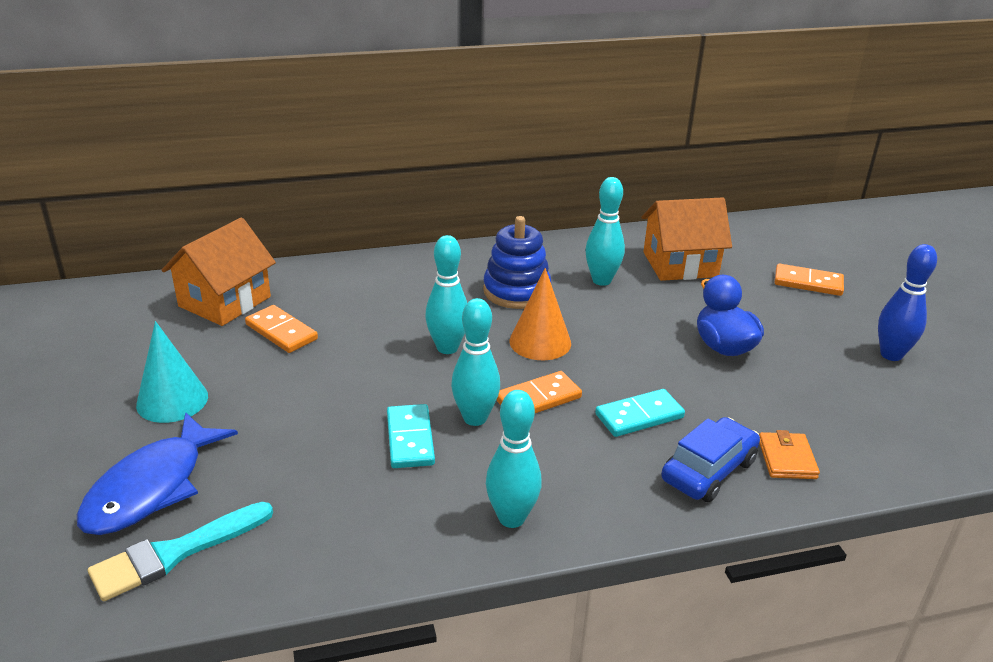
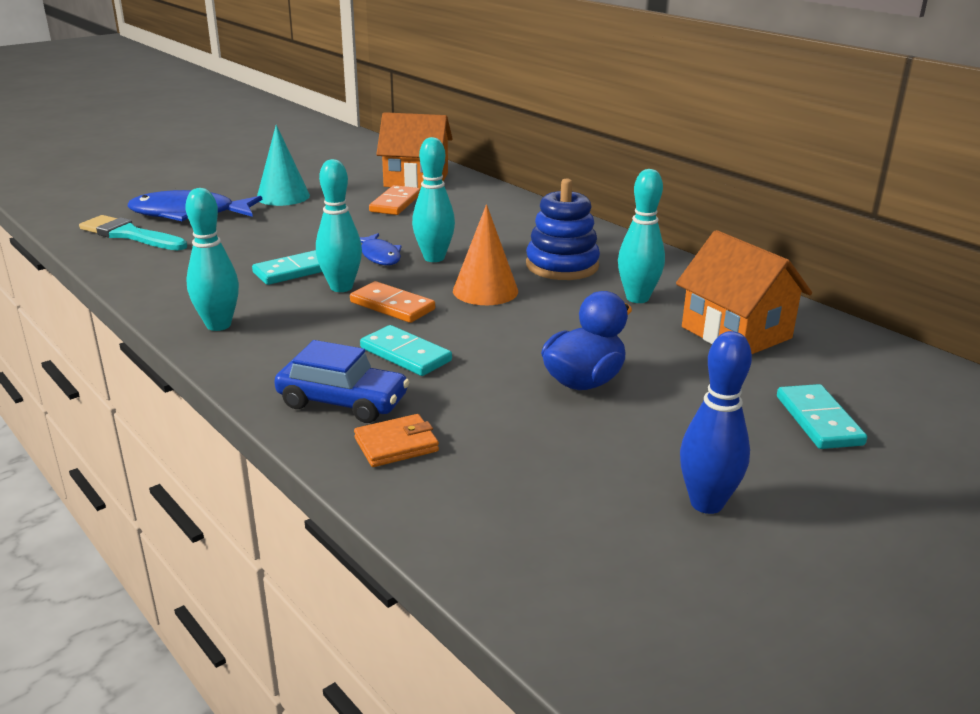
camera: 65 degrees right, 5 degrees down
orange domino [774,264,844,296] -> turquoise domino [777,384,867,449]
none -> blue fish [360,233,402,265]

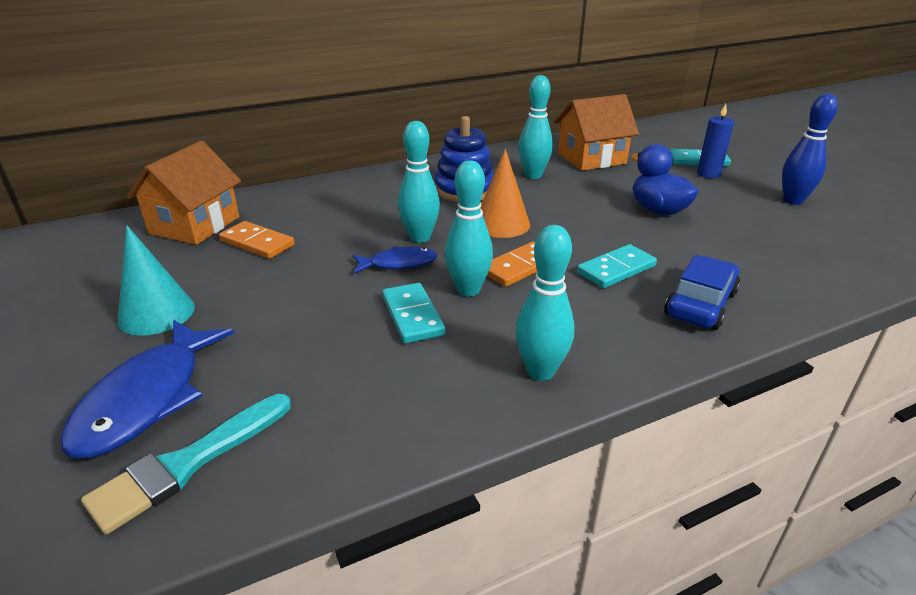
camera: 75 degrees left, 5 degrees up
orange wallet [354,414,439,467] -> none
none -> blue candle [697,104,734,178]

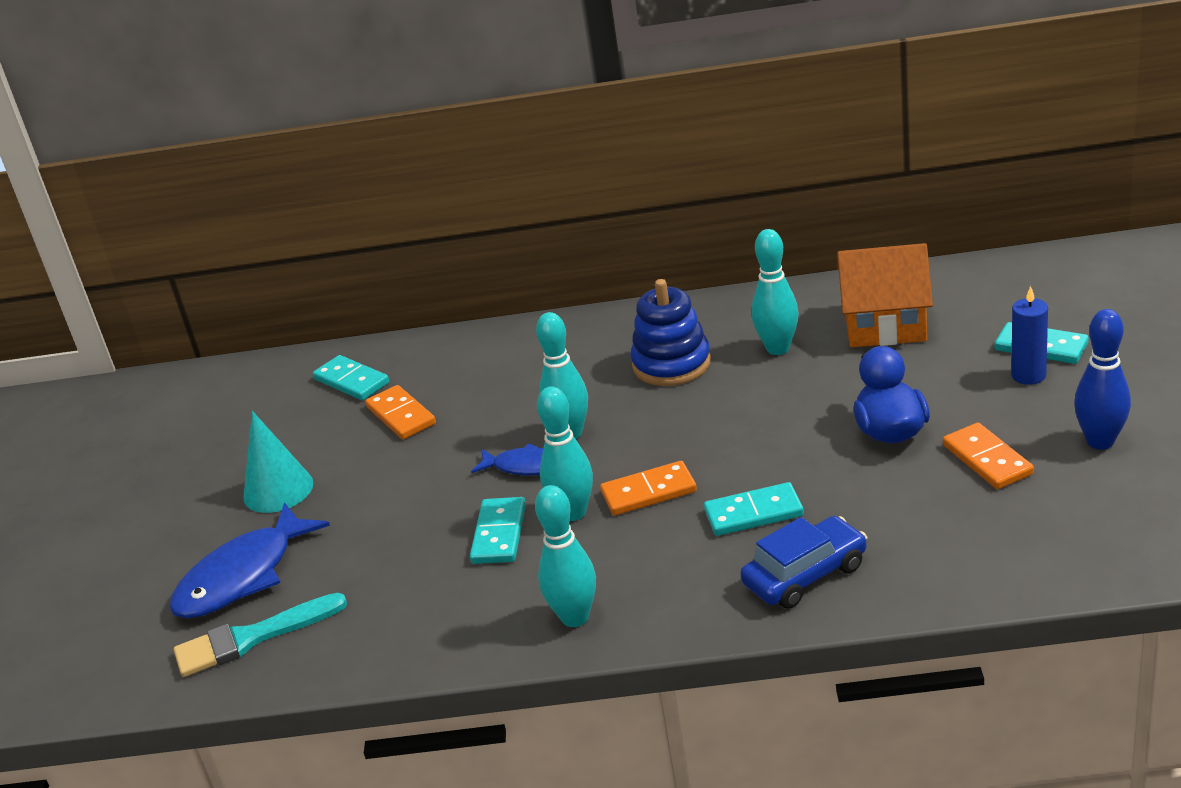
camera: 30 degrees right, 0 degrees up
orange house [126,141,241,245] -> turquoise domino [313,355,389,400]
orange cone [480,149,530,238] -> none
none -> orange domino [943,423,1034,489]

